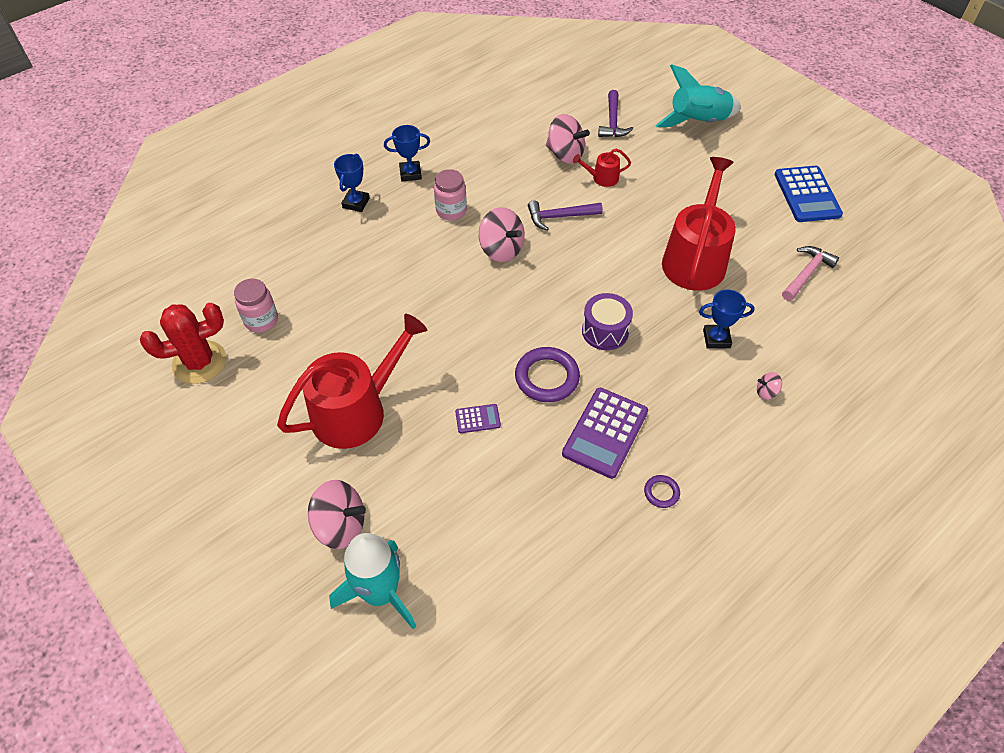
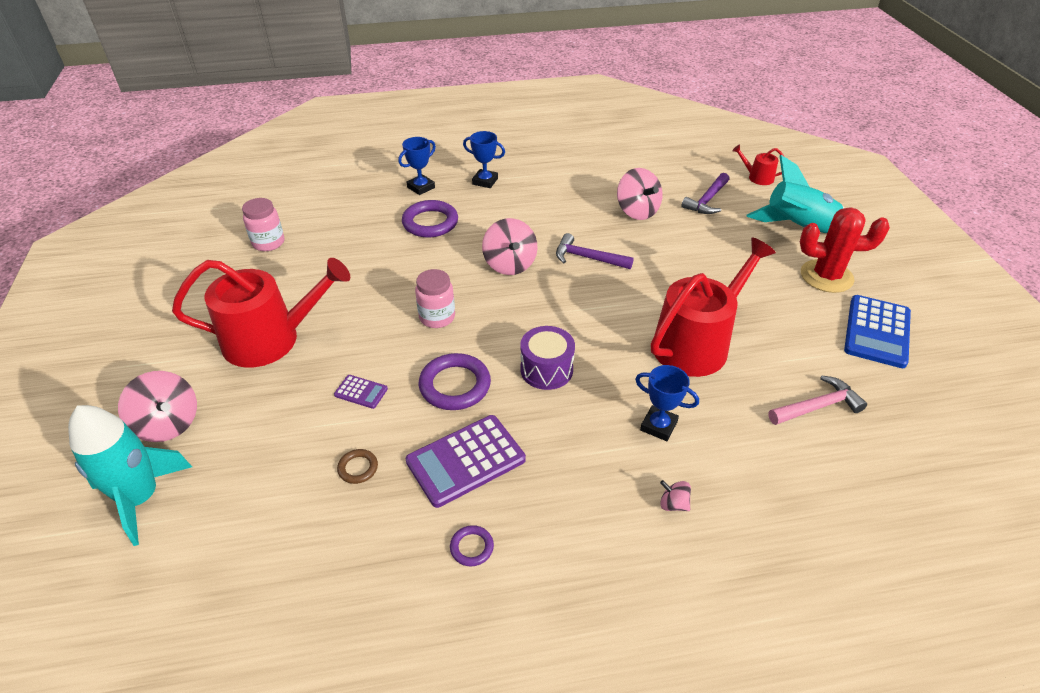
camera: 30 degrees right, 10 degrees down
red cactus [140,303,227,384] -> red cactus moved to [800,207,890,293]
pink jar [434,169,467,220] -> pink jar moved to [415,269,455,328]
red watering can [573,149,631,187] -> red watering can moved to [732,145,785,185]
none -> brown ring [337,449,378,484]
none -> purple ring [402,200,458,237]

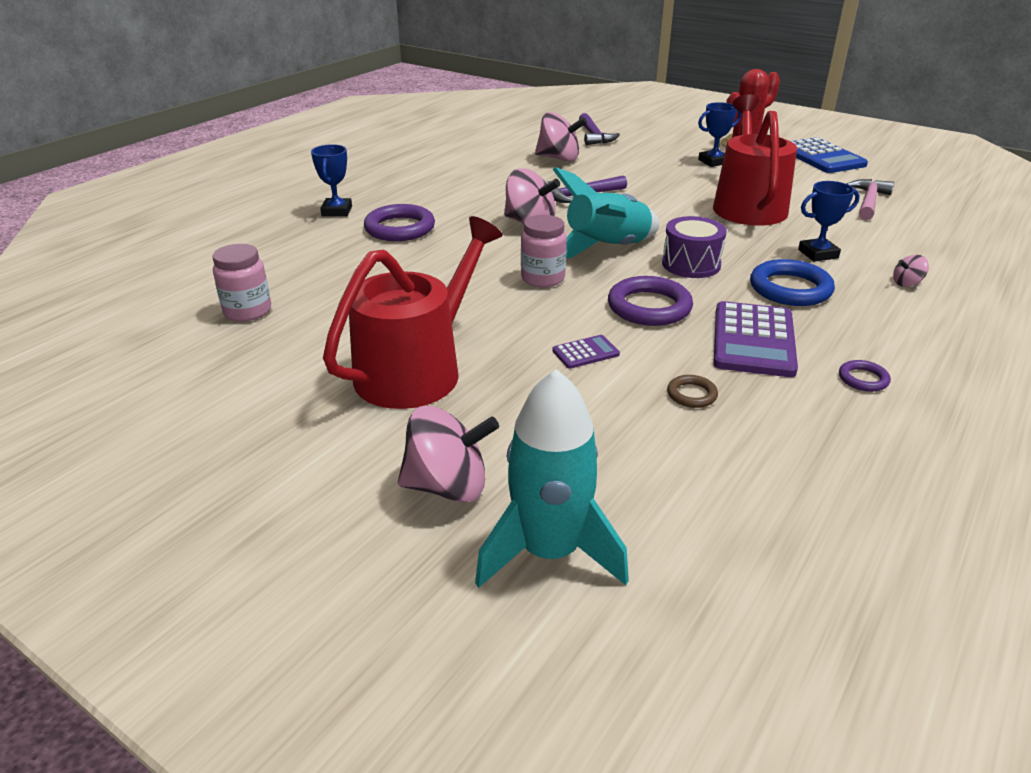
camera: 45 degrees left, 10 degrees down
blue trophy [463,131,505,188] -> blue trophy moved to [698,102,741,167]
red watering can [732,145,785,185] -> none
turquoise rocket [747,155,844,233] -> turquoise rocket moved to [553,167,659,258]
none -> blue ring [750,259,835,306]

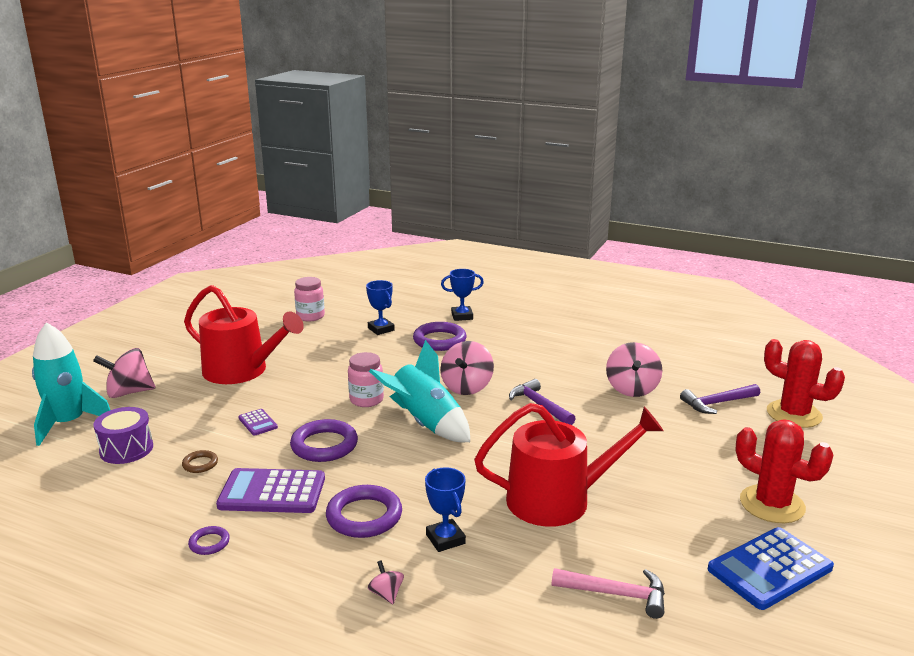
camera: 80 degrees right, 10 degrees down
pink spinning top [398,406,499,503] -> pink spinning top turned 90 degrees clockwise [93,348,155,398]
purple drum [662,216,727,278] -> purple drum moved to [93,407,153,464]
blue trophy [698,102,741,167] -> blue trophy moved to [366,280,395,335]
blue ring [750,259,835,306] -> purple ring [326,485,402,538]
none -> red cactus [764,339,845,428]

